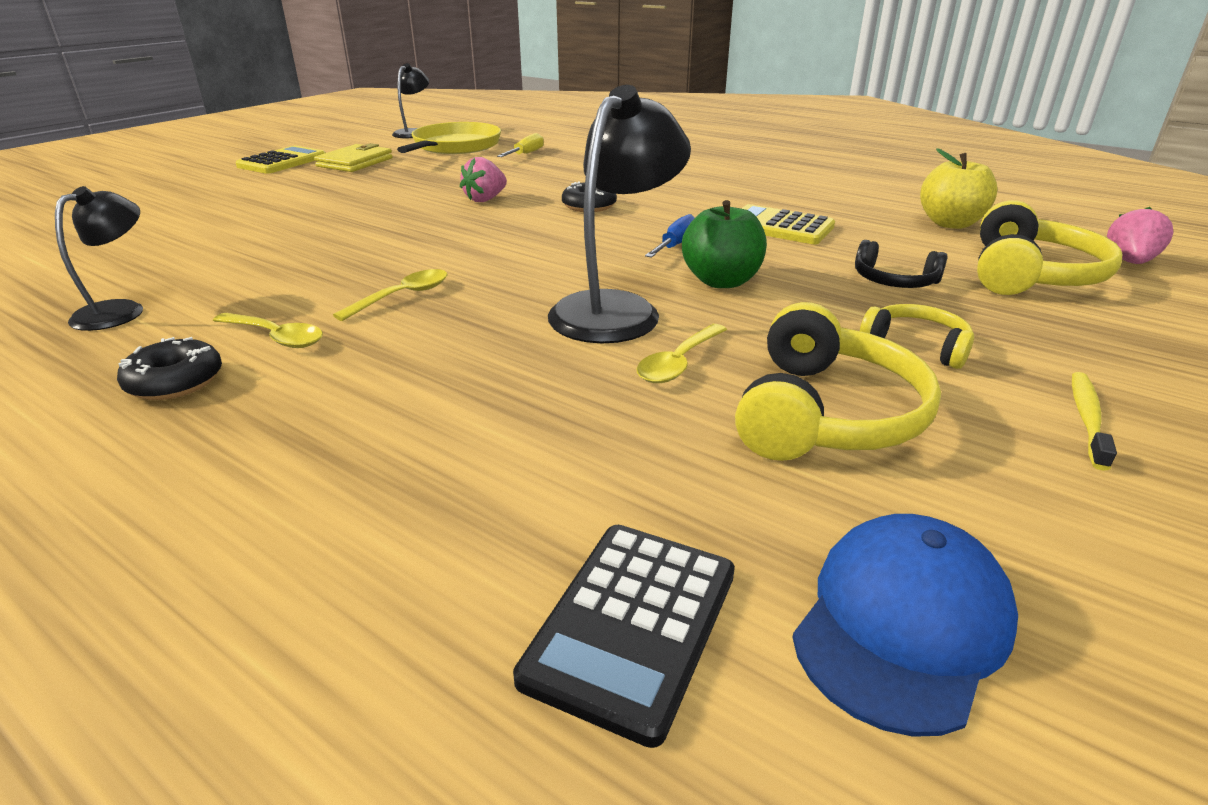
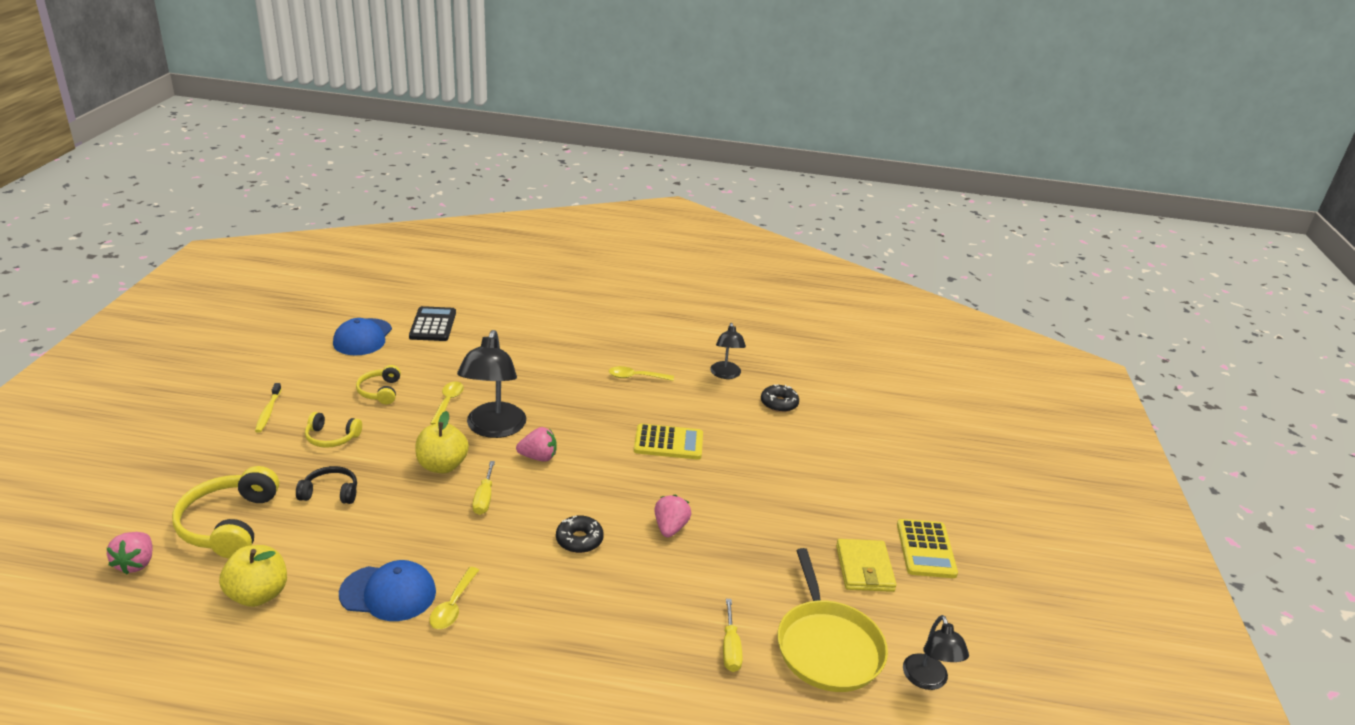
camera: 150 degrees right, 0 degrees up
black donut [117,337,222,400] -> black donut moved to [761,384,799,412]
yellow spoon [333,269,447,321] -> yellow spoon moved to [429,567,479,629]
blue screwdriver [645,214,695,258] -> yellow screwdriver [472,461,495,515]
green apple [682,200,767,288] -> yellow apple [415,411,469,473]
yellow headphones [735,302,941,461] -> yellow headphones [356,365,401,405], size x0.57
yellow calculator [741,204,835,244] -> yellow calculator moved to [634,424,703,460]
none -> blue cap [339,560,436,621]
none -> pink strawberry [516,427,556,462]

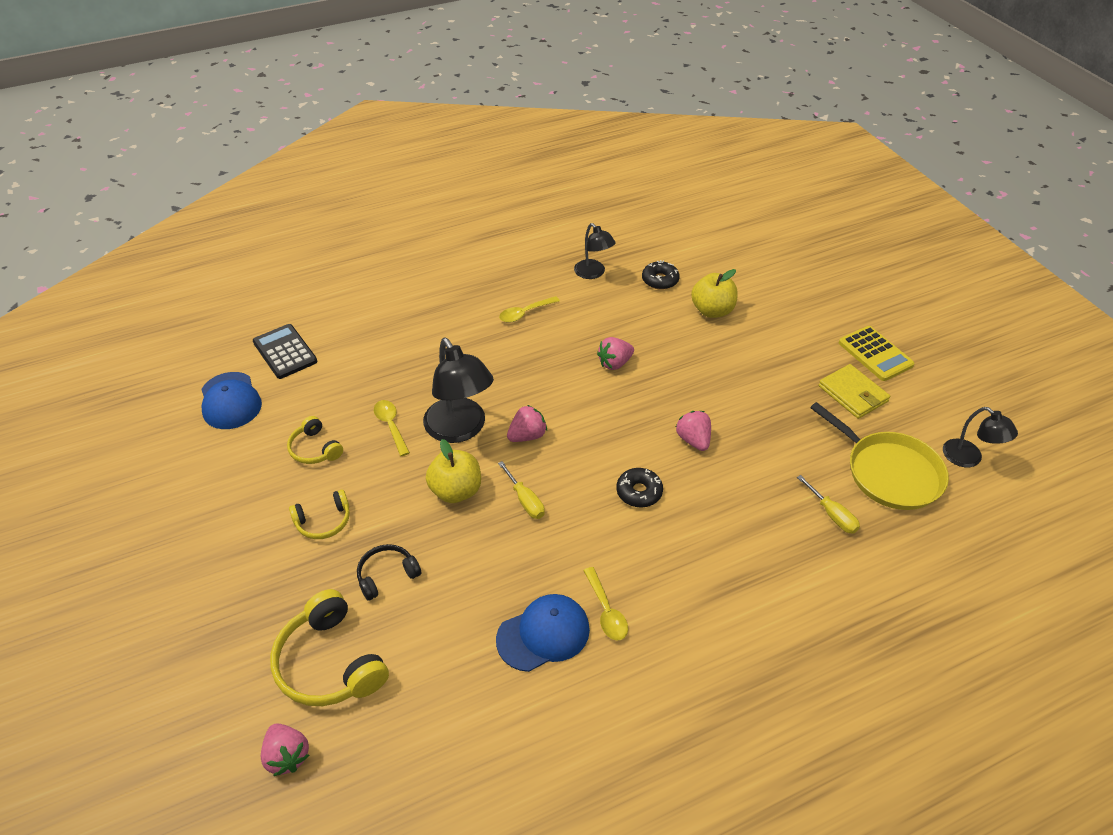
camera: 30 degrees left, 15 degrees up
yellow apple [219,545,287,607] -> yellow apple moved to [691,269,738,318]
yellow toothbrush [255,383,281,433] -> none
yellow calculator [634,424,703,460] -> pink strawberry [597,337,634,370]

